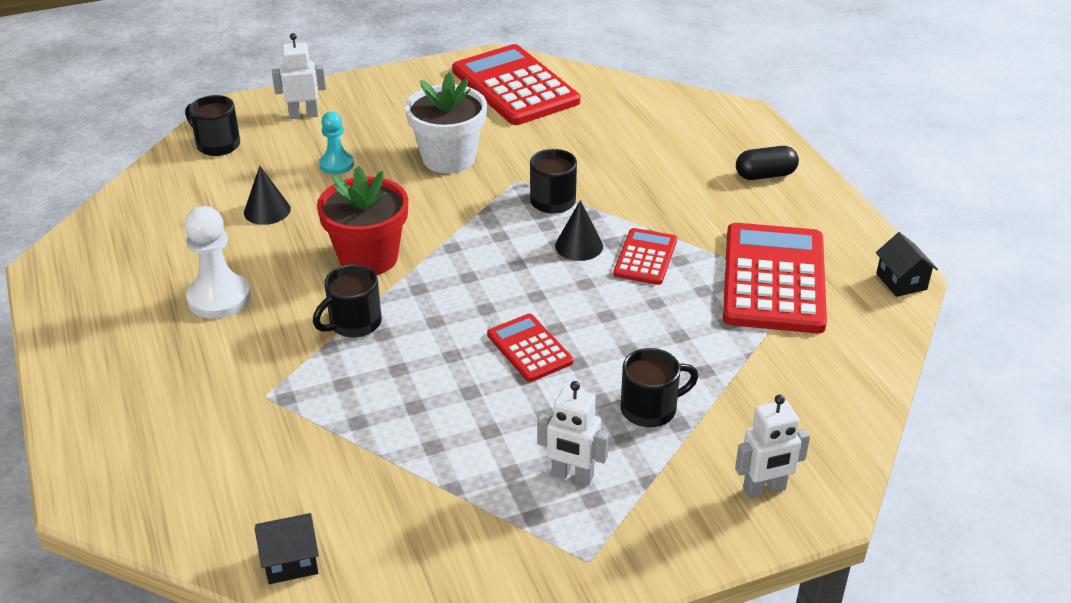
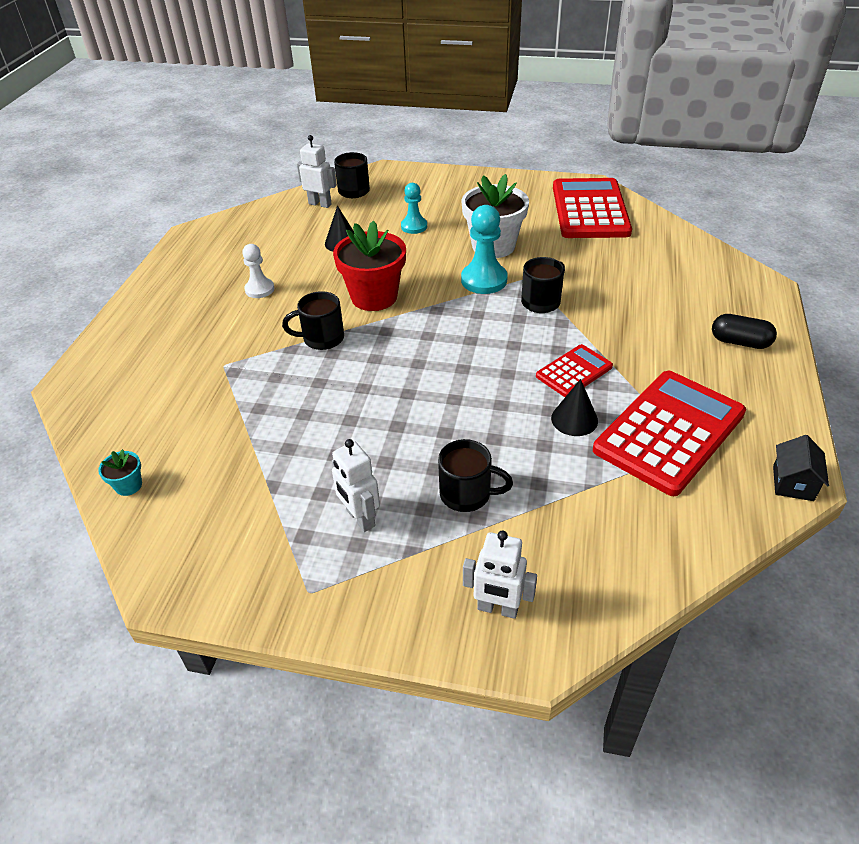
camera: 35 degrees right, 5 degrees up
white pawn [184,206,251,319] -> white pawn [242,244,274,298], size x0.63
black house [255,513,319,584] -> turquoise flower pot [98,449,142,496]
white robot [272,33,326,119] -> white robot moved to [297,135,337,208]
red calculator [487,314,573,382] -> none
black cone [555,200,603,261] -> black cone moved to [551,379,598,436]
none -> turquoise pawn [461,205,508,294]

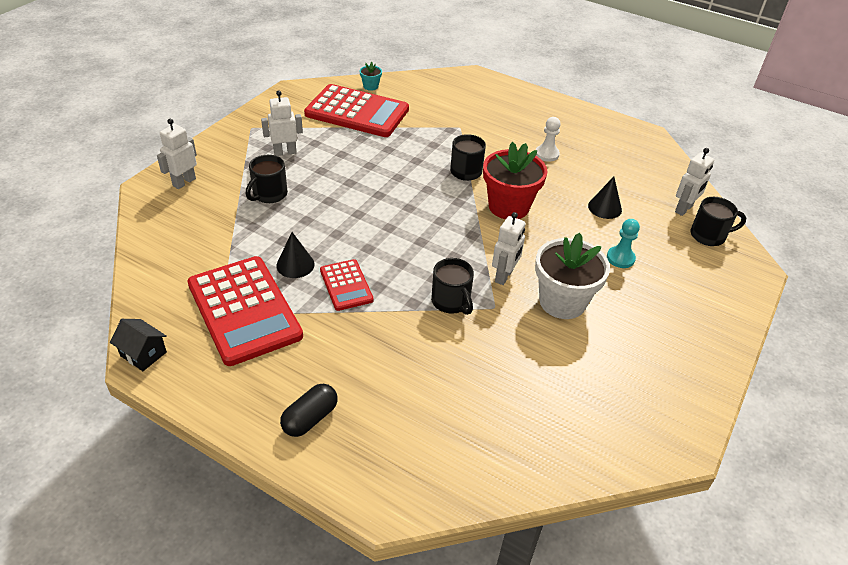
camera: 105 degrees right, 0 degrees up
turquoise pawn [461,205,508,294] -> white robot [492,212,526,285]
red calculator [553,178,632,238] -> red calculator moved to [304,84,409,137]

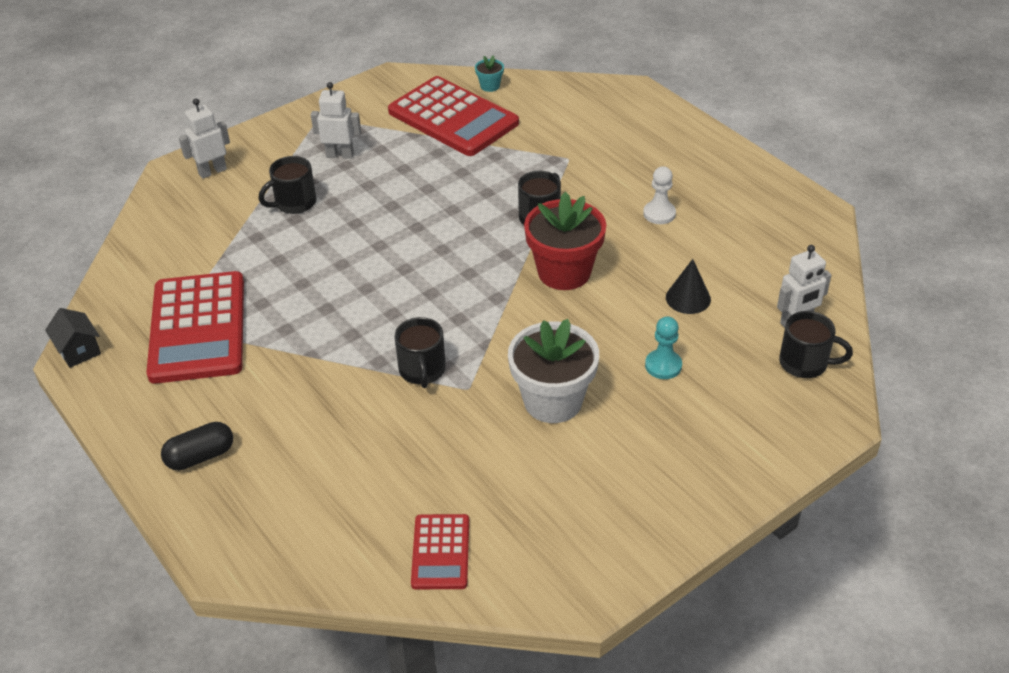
camera: 25 degrees right, 0 degrees up
black cone [276,232,315,278] -> none
red calculator [320,259,374,311] -> red calculator moved to [411,514,469,589]
white robot [492,212,526,285] -> none

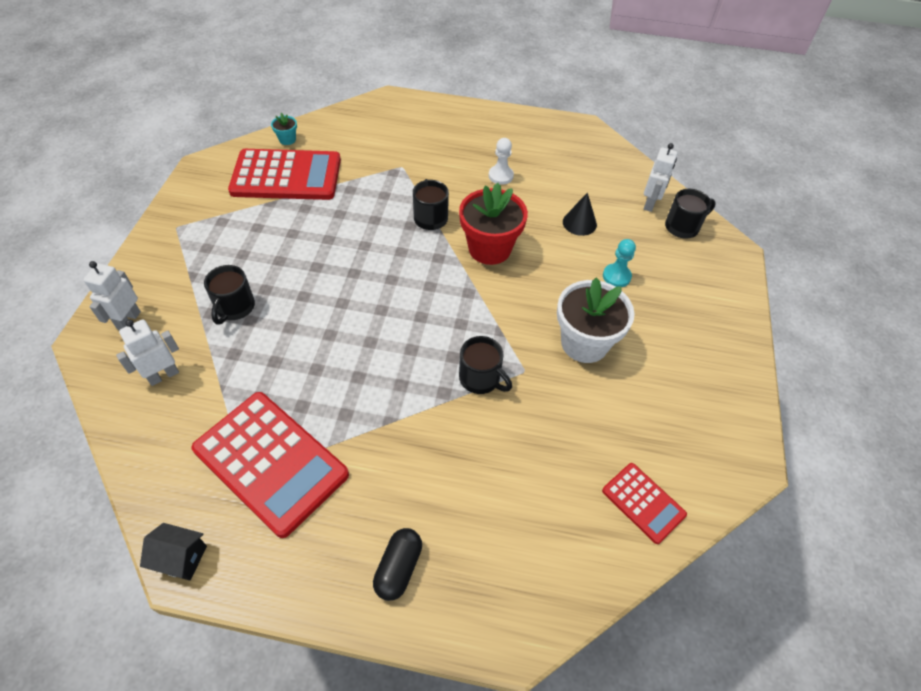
camera: 45 degrees left, 10 degrees up
white robot [311,82,361,159] -> white robot moved to [116,319,179,386]

